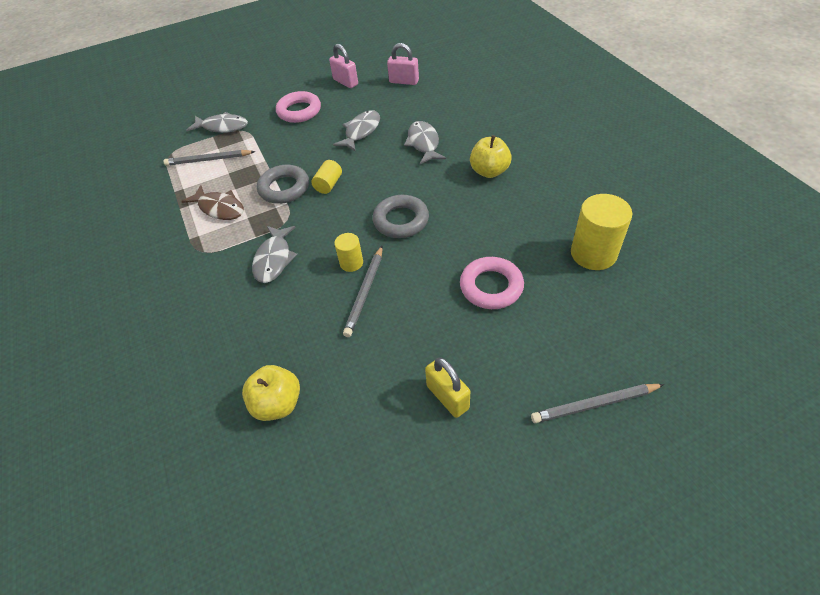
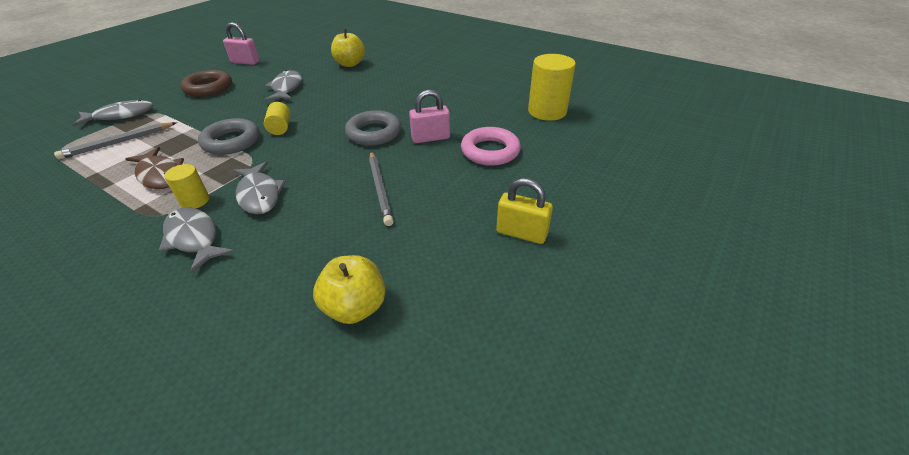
camera: 35 degrees left, 10 degrees down
brown fish [181,185,244,220] -> brown fish turned 45 degrees clockwise [125,147,184,189]
pink ring [276,91,321,123] -> brown ring [180,70,232,97]
yellow cylinder [334,233,363,272] -> yellow cylinder moved to [164,164,209,209]
pink padlock [387,43,419,85] -> pink padlock moved to [409,90,450,143]
grey fish [404,121,446,164] -> grey fish moved to [159,207,234,273]
yellow apple [470,135,512,178] -> yellow apple moved to [331,29,365,67]
grey pencil [531,384,665,423] -> none

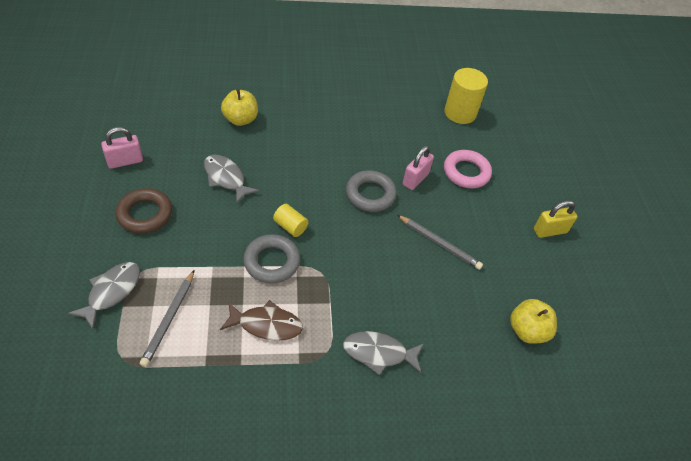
camera: 45 degrees left, 10 degrees up
yellow cylinder [164,164,209,209] -> none
grey fish [233,161,286,215] -> none

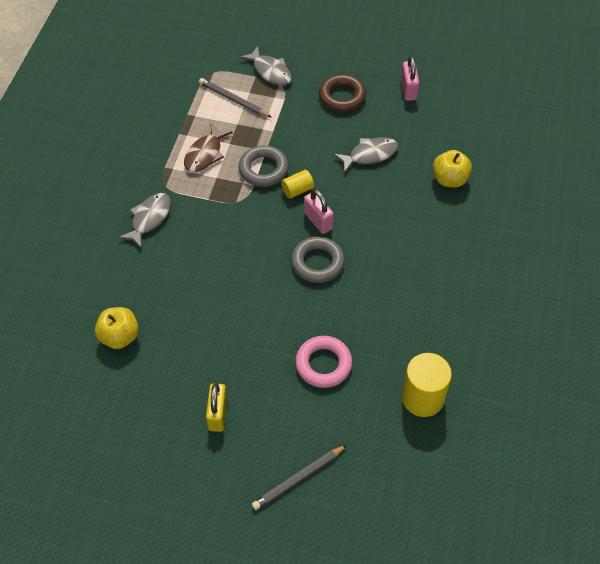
camera: 115 degrees right, 5 degrees up
grey pencil [397,215,483,270] -> grey pencil moved to [252,445,347,510]
pink padlock [403,146,434,190] -> pink padlock moved to [304,189,334,234]

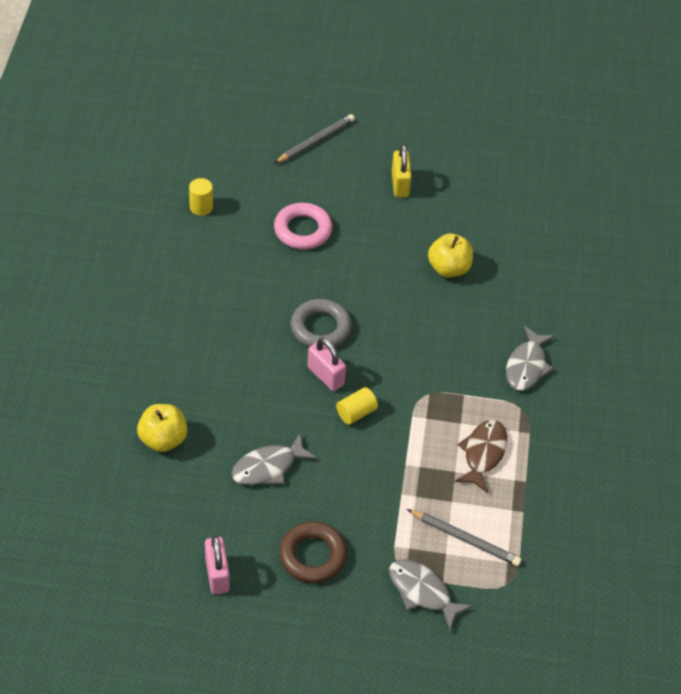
camera: 170 degrees right, 5 degrees down
yellow apple [95,307,139,349] -> yellow apple moved to [428,233,473,277]
grey ring [239,145,289,187] -> none
yellow cylinder [402,353,452,417] -> yellow cylinder [189,178,213,216], size x0.54

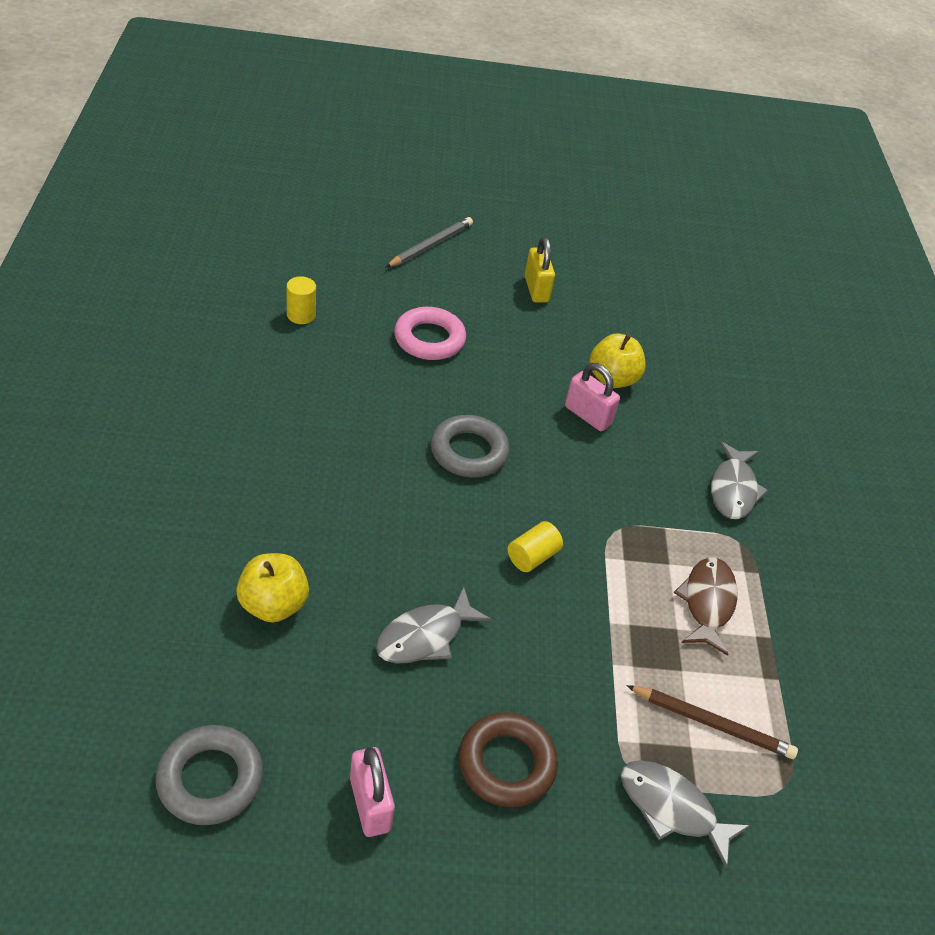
camera: 10 degrees left, 5 degrees down
pink padlock [308,338,346,391] -> pink padlock moved to [565,363,620,431]
grey pencil [407,509,521,566] -> brown pencil [626,685,798,759]
none -> grey ring [156,725,263,825]

